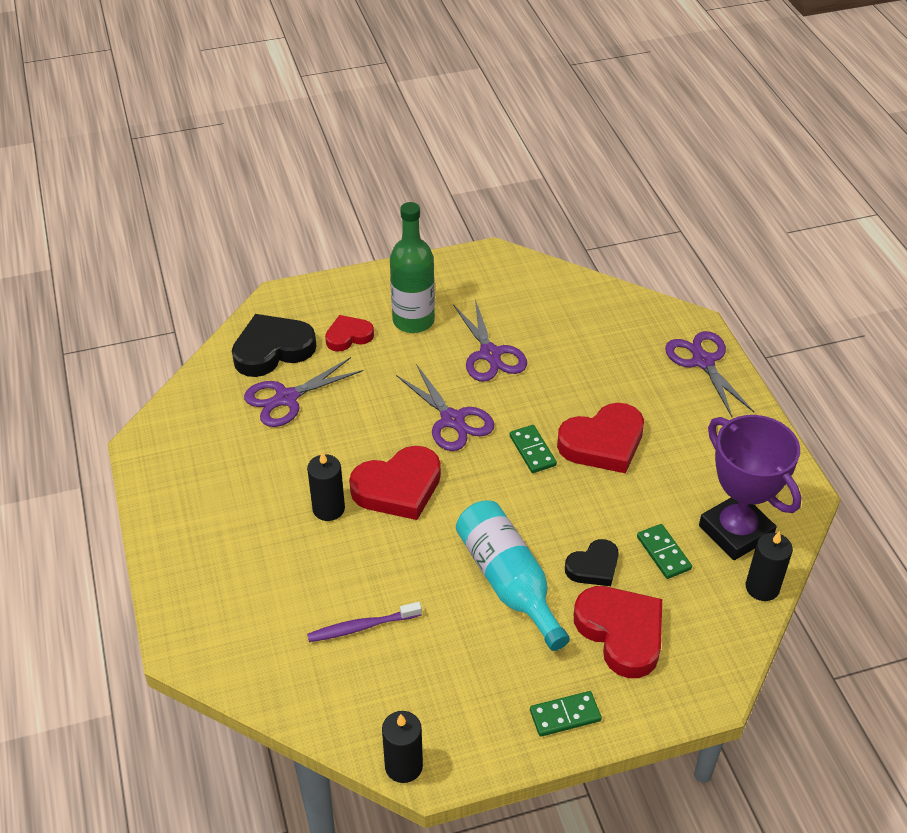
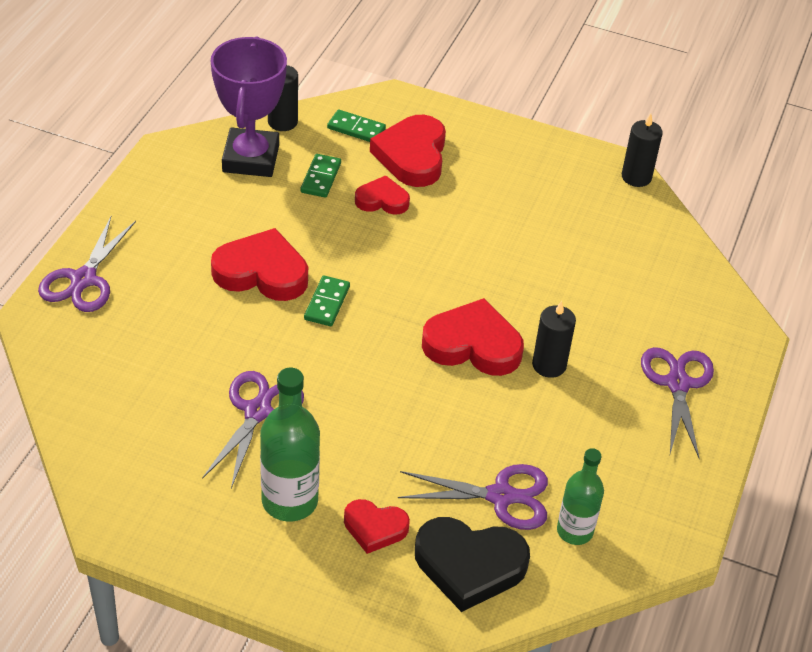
camera: 145 degrees left, 0 degrees up
purple toothbrush [307,602,422,642] -> none
purple scissors [396,364,494,451] -> purple scissors moved to [641,347,714,459]
turquoise bottle [456,500,570,651] -> none
green domino [530,691,602,737] -> green domino moved to [327,110,386,142]
black heart [565,539,619,586] -> red heart [355,175,410,214]
none -> green bottle [557,448,604,545]

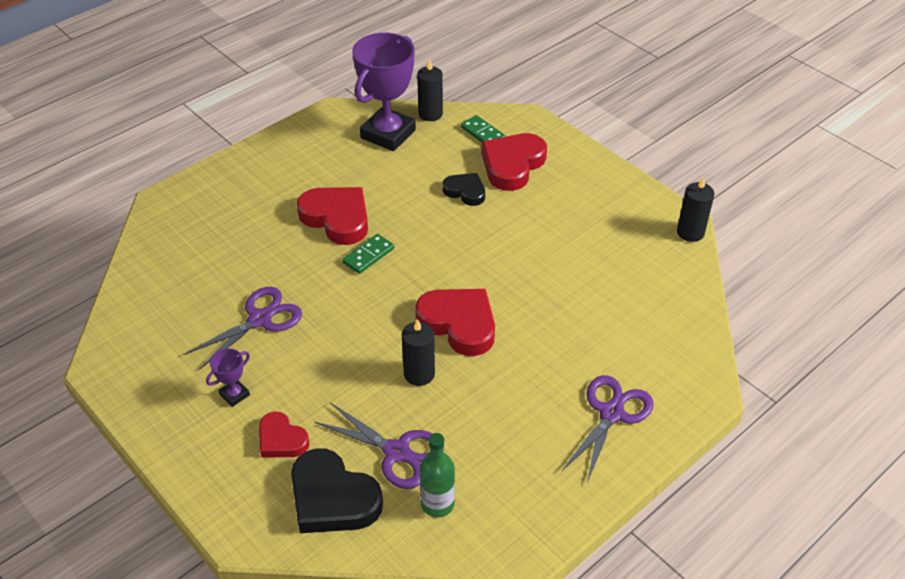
camera: 30 degrees right, 0 degrees up
purple scissors [38,217,136,312] -> none
green bottle [260,368,320,521] -> purple trophy [206,348,250,407]
green domino [300,154,341,198] -> none
red heart [355,175,410,214] -> black heart [443,173,485,206]
black candle [532,301,576,378] -> black candle moved to [402,319,435,386]

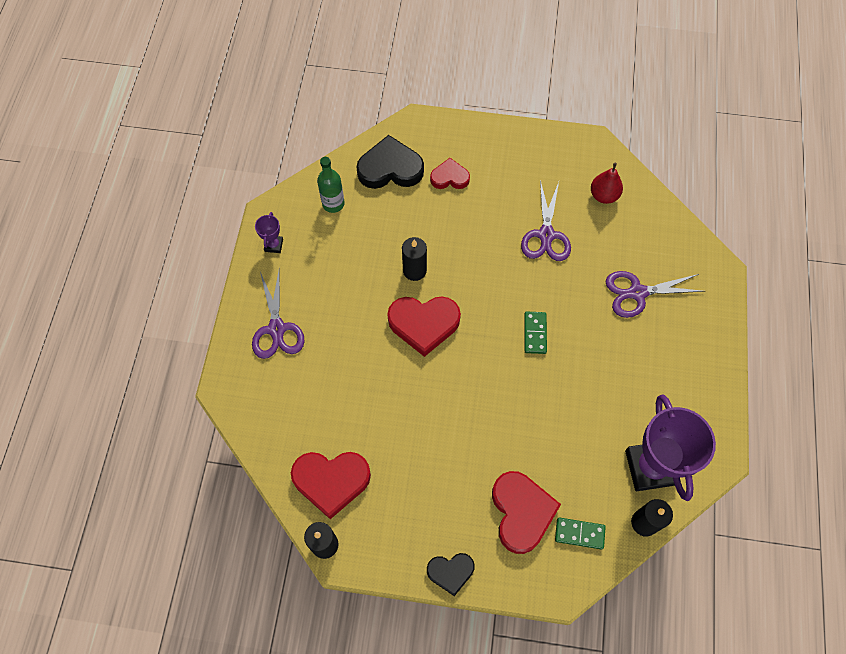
camera: 140 degrees right, 20 degrees up
purple trophy [206,348,250,407] -> purple trophy moved to [255,212,283,253]
red heart [297,187,368,245] -> red heart moved to [291,452,371,519]
purple scissors [315,402,444,489] -> purple scissors moved to [606,271,704,318]
black heart [443,173,485,206] -> black heart moved to [427,553,475,596]
none -> red pear [591,163,623,204]

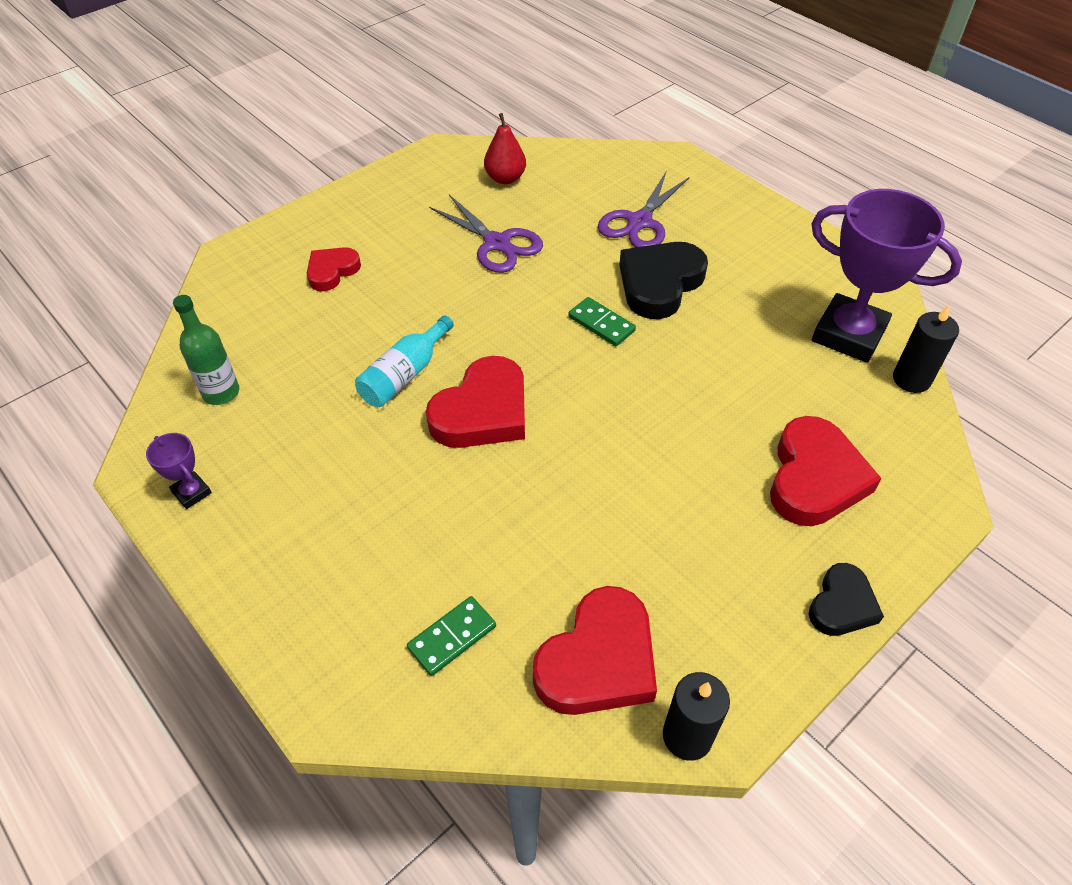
camera: 50 degrees left, 15 degrees down
purple scissors [252,271,305,359] -> none
black heart [356,135,424,189] -> black heart moved to [619,242,708,319]
black candle [402,237,427,281] -> turquoise bottle [355,315,454,407]
red heart [492,471,561,554] -> red heart turned 75 degrees clockwise [770,416,882,526]
green domino [555,517,606,550] -> green domino moved to [407,596,496,676]

